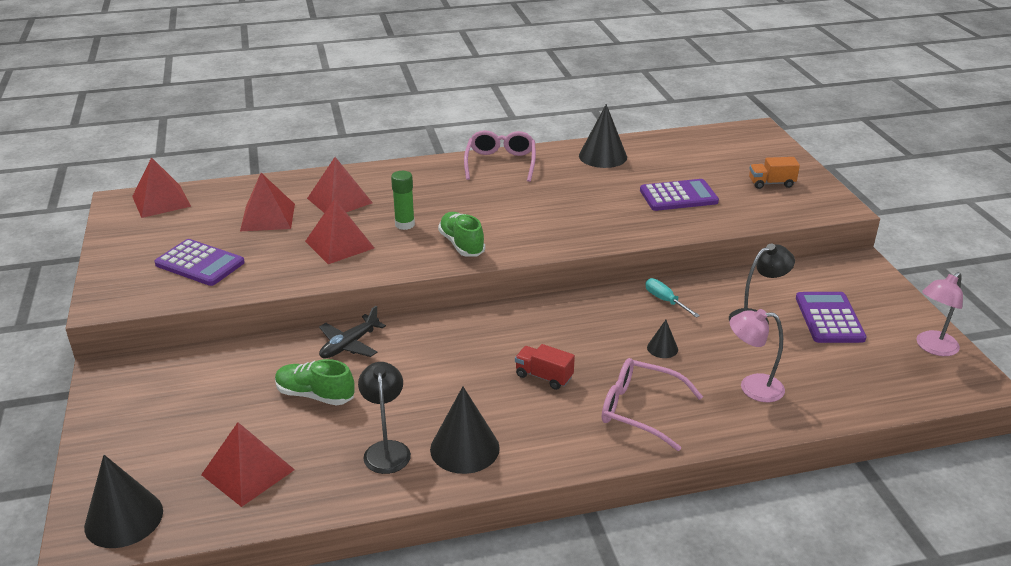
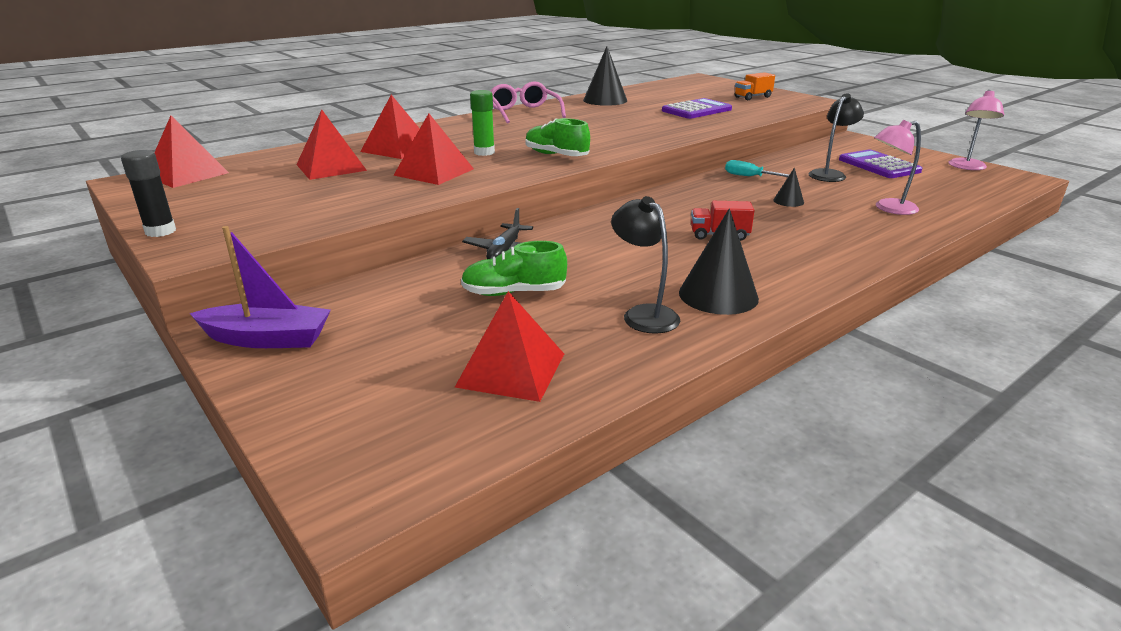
camera: 25 degrees left, 5 degrees down
black cone [84,455,163,548] -> none
purple calculator [154,239,245,286] -> none
pink glasses [602,358,703,451] -> none
none -> black glue stick [121,150,176,237]
none -> purple boat [189,226,331,348]

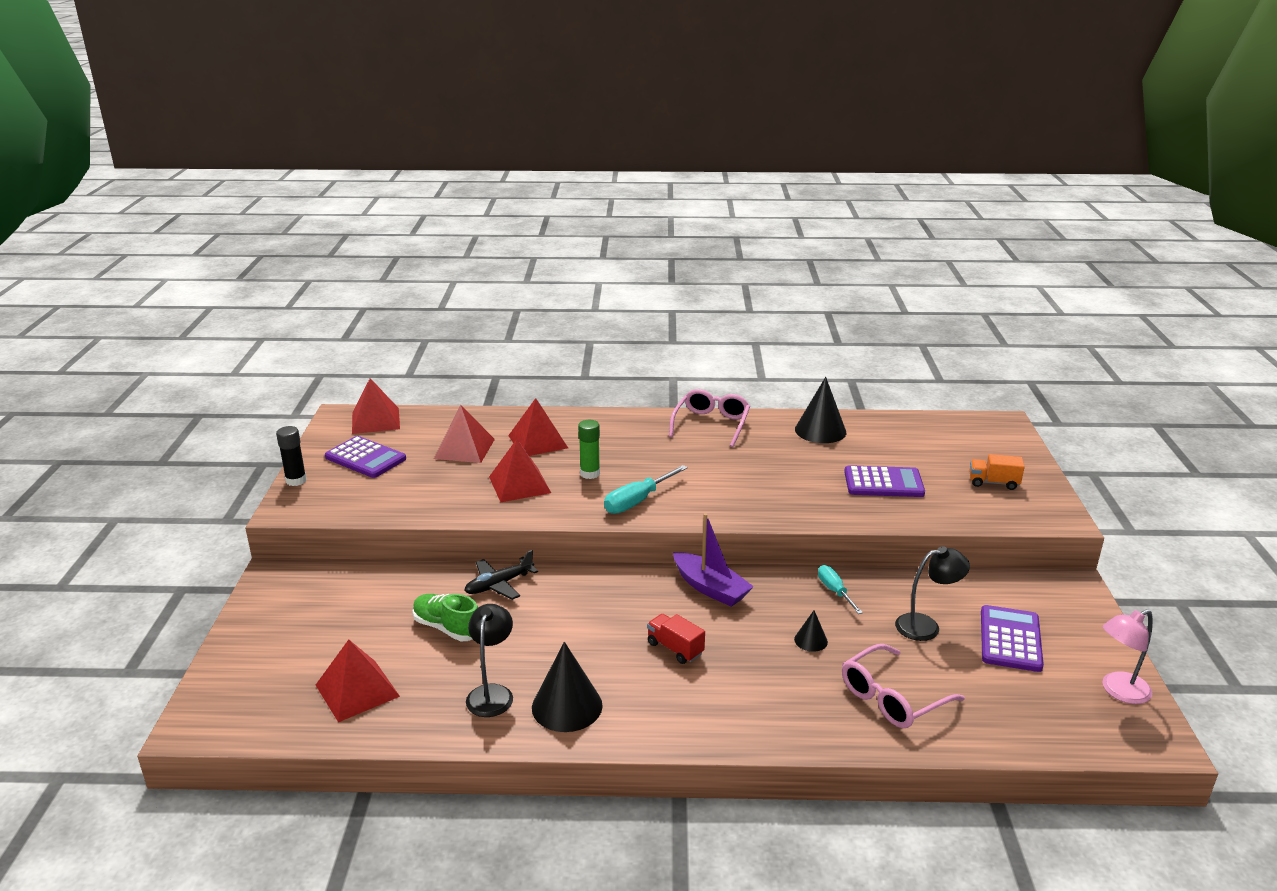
camera: 40 degrees right, 0 degrees up
purple boat [189,226,331,348] -> purple boat moved to [673,513,754,607]
green shoe [525,118,590,156] -> turquoise screwdriver [604,465,688,514]
pink lamp [874,120,921,215] -> pink glasses [842,644,965,728]
none -> purple calculator [325,436,406,478]

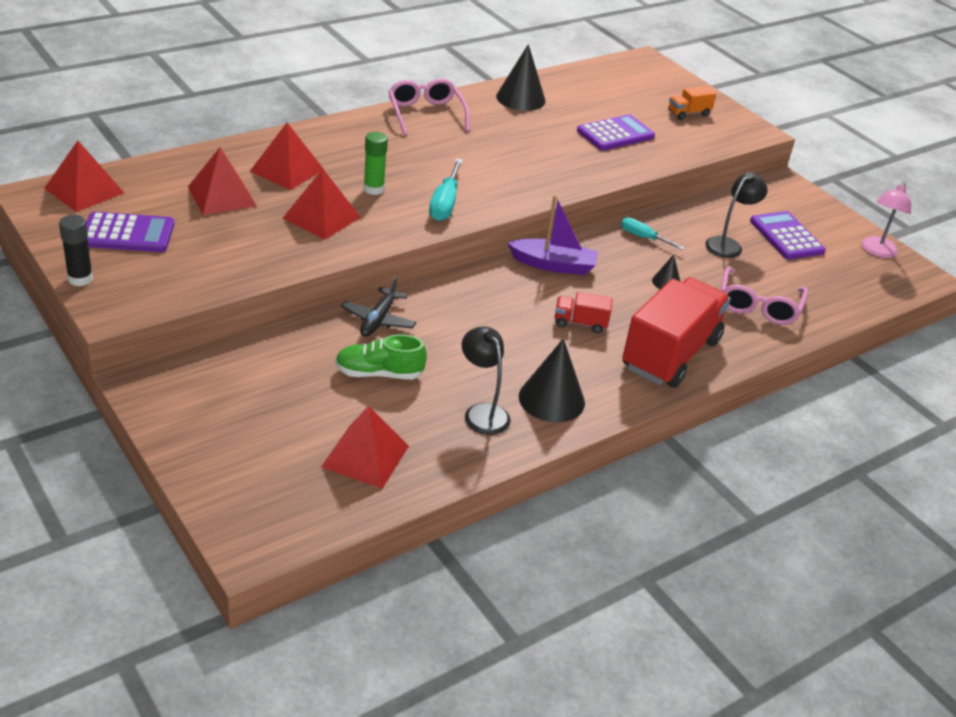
camera: 40 degrees left, 10 degrees up
none -> red truck [622,278,731,388]

